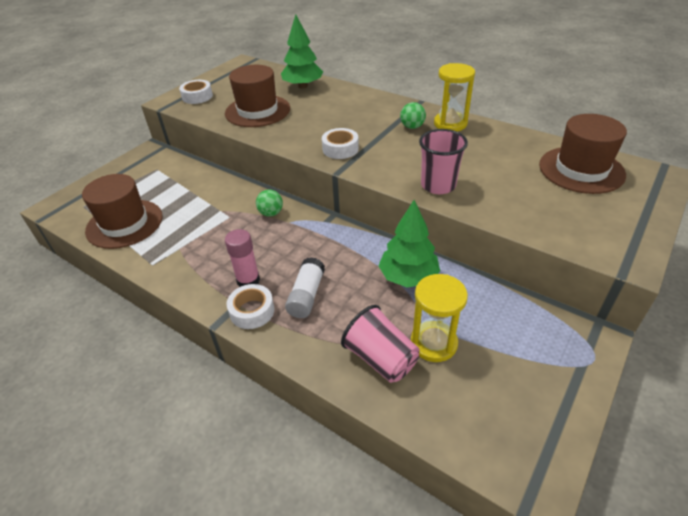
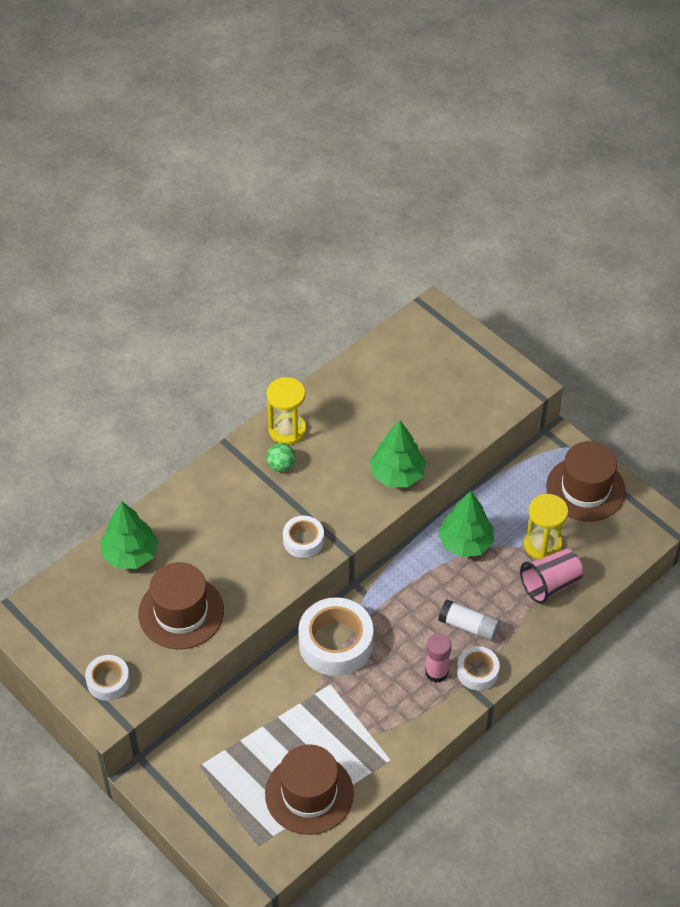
camera: 80 degrees left, 10 degrees up
green ball [256,189,283,217] -> white tape [298,597,373,676]
pink cup [419,129,468,194] -> green tree [370,420,426,487]
brown hat [539,114,627,194] -> brown hat moved to [546,441,626,522]

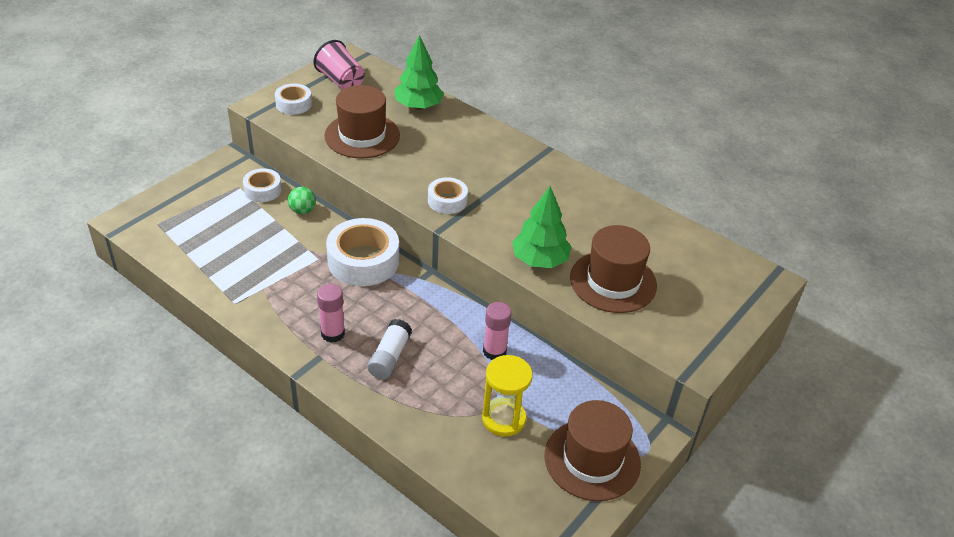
camera: 80 degrees right, 10 degrees down
brown hat [265,744,354,835] -> brown hat moved to [570,225,657,313]
green ball [266,443,295,472] -> green ball moved to [288,187,316,214]
yellow hourglass [267,377,306,445] -> none
green tree [438,491,494,557] -> pink glue stick [483,302,511,360]
white tape [457,646,500,691] -> white tape moved to [243,168,282,202]
pink cup [520,549,583,604] -> pink cup moved to [314,40,365,90]

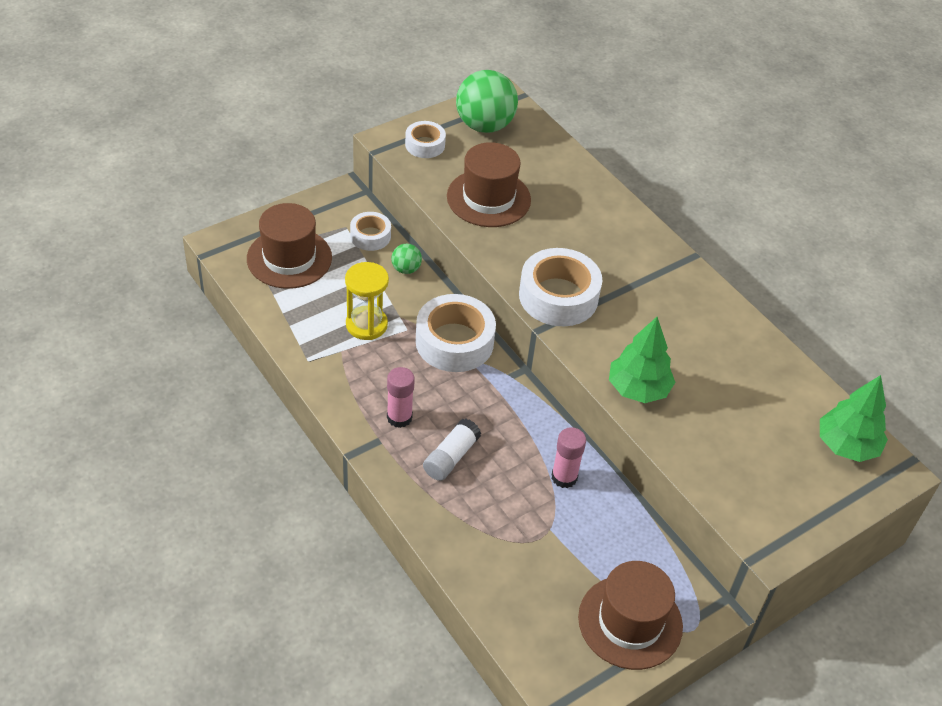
camera: 15 degrees right, 5 degrees up
pink cup [314,40,365,90] -> green ball [456,70,518,133]
green tree [394,35,444,110] -> green tree moved to [820,375,888,462]
white tape [428,177,468,214] -> white tape [519,248,602,326], size x1.80
yellow hourglass [482,355,533,437] -> yellow hourglass moved to [345,262,389,340]
brown hat [570,225,657,313] -> brown hat moved to [247,203,332,289]

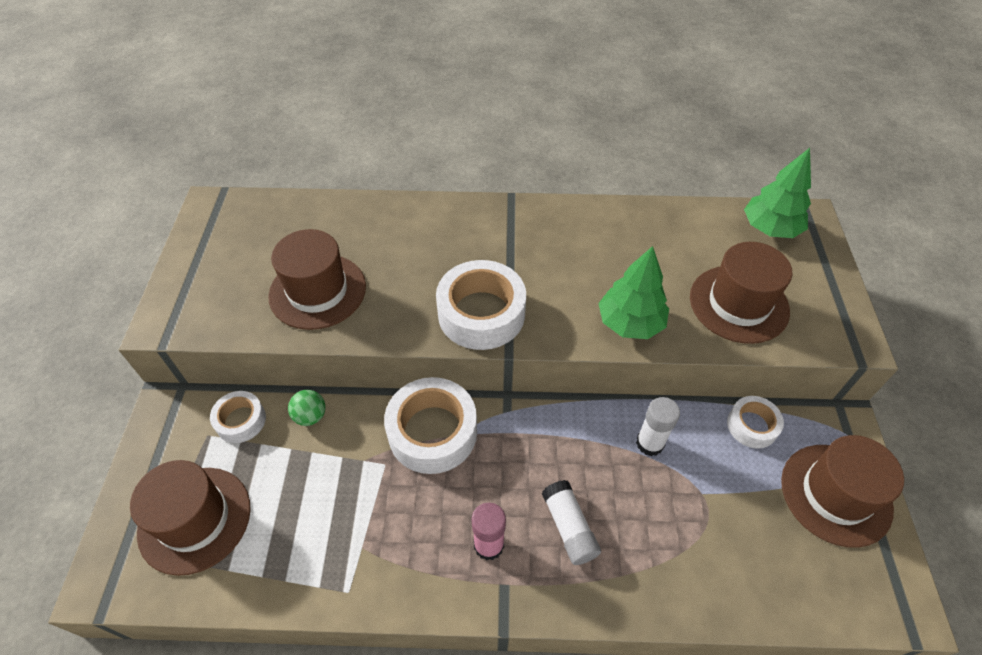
camera: 50 degrees left, 5 degrees up
yellow hourglass [345,262,389,340] -> none
white tape [405,121,446,158] -> white tape moved to [727,396,784,449]
green ball [456,70,518,133] -> none
pink glue stick [552,427,586,488] -> white glue stick [636,397,680,456]
none -> brown hat [690,242,792,344]

